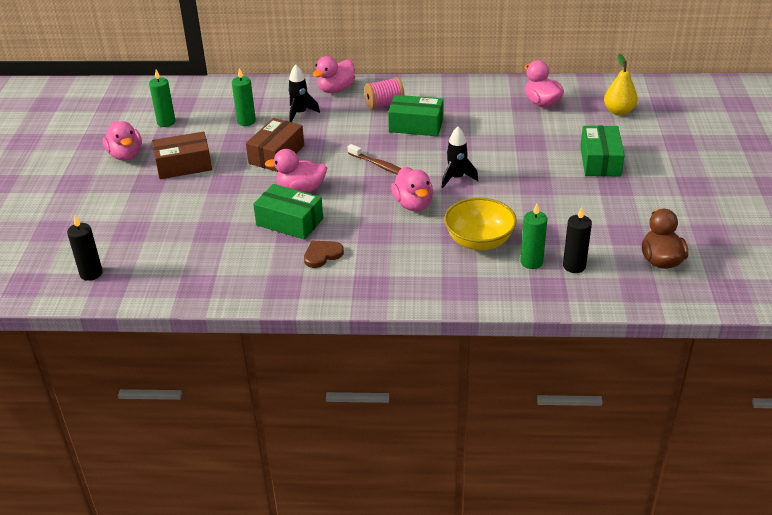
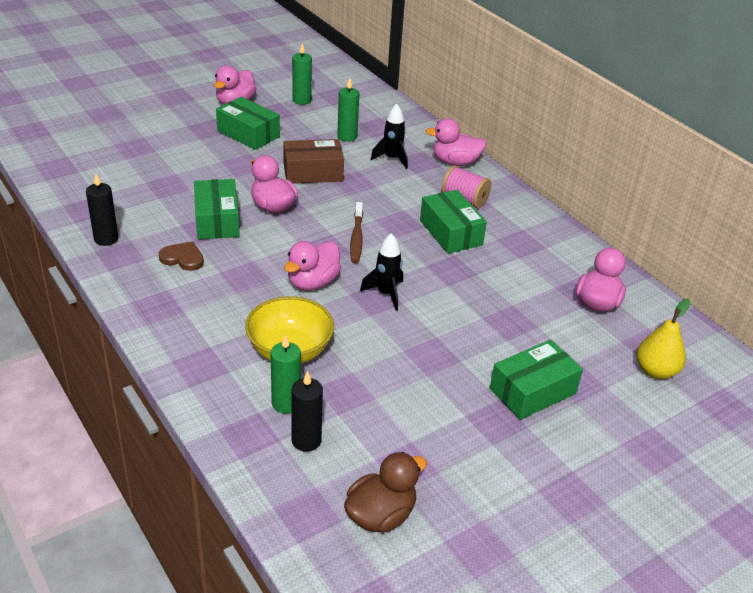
camera: 50 degrees right, 0 degrees up
black candle [67,216,103,281] -> black candle moved to [86,174,118,246]
brown box [152,131,212,179] -> green box [216,97,280,150]

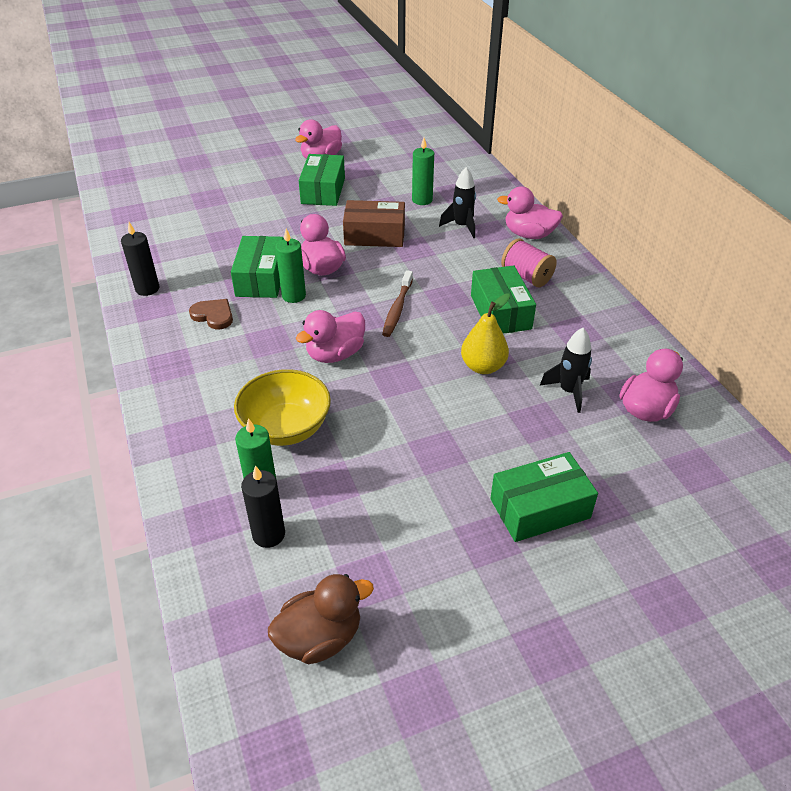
camera: 15 degrees right, 5 degrees up
green box [216,97,280,150] -> green box turned 45 degrees clockwise [299,154,345,206]
green candle [292,43,312,105] -> green candle moved to [275,229,306,303]
black rocket [360,233,403,311] -> black rocket moved to [540,328,592,413]
yellow pear [637,299,690,379] -> yellow pear moved to [461,294,510,374]

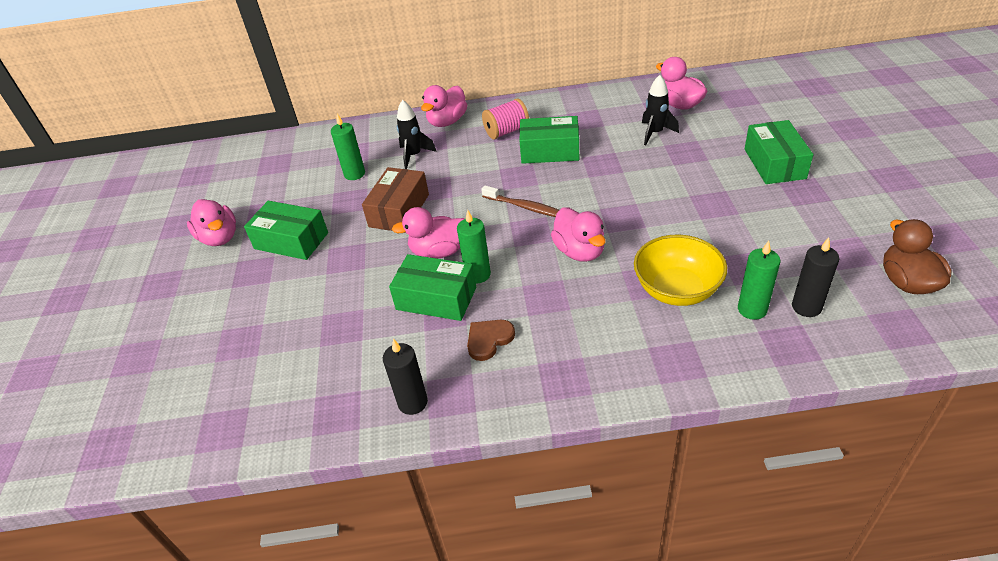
camera: 70 degrees left, 0 degrees up
yellow pear [461,294,510,374] -> none

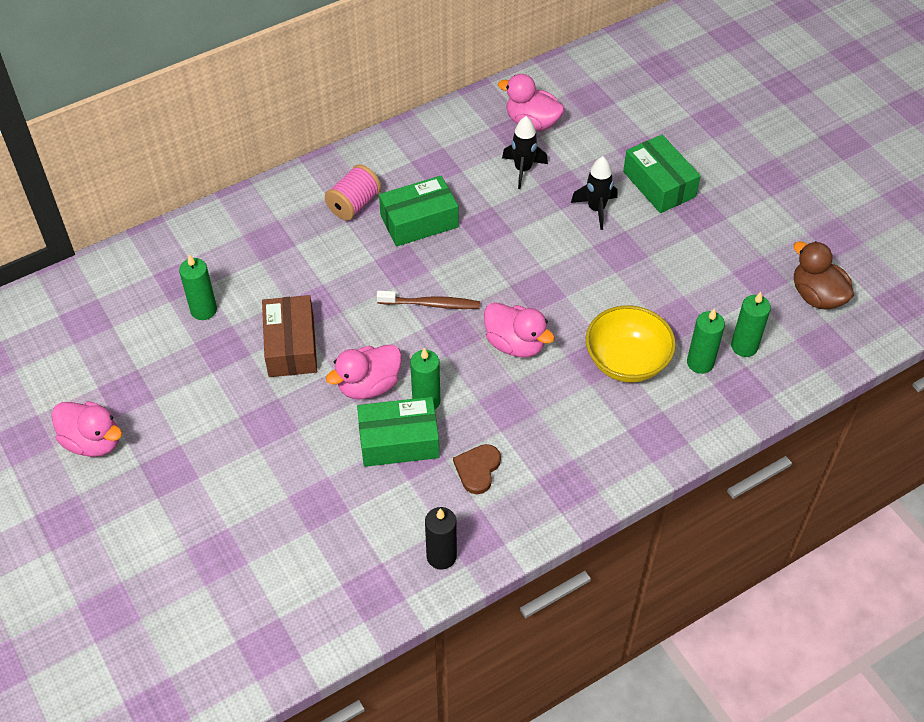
camera: 30 degrees left, 10 degrees up
green box [244,201,328,260] -> none
black rocket [397,100,437,169] -> black rocket moved to [571,156,617,230]
pink duck [421,85,467,127] -> none
black candle [792,238,839,317] -> green candle [731,292,771,357]

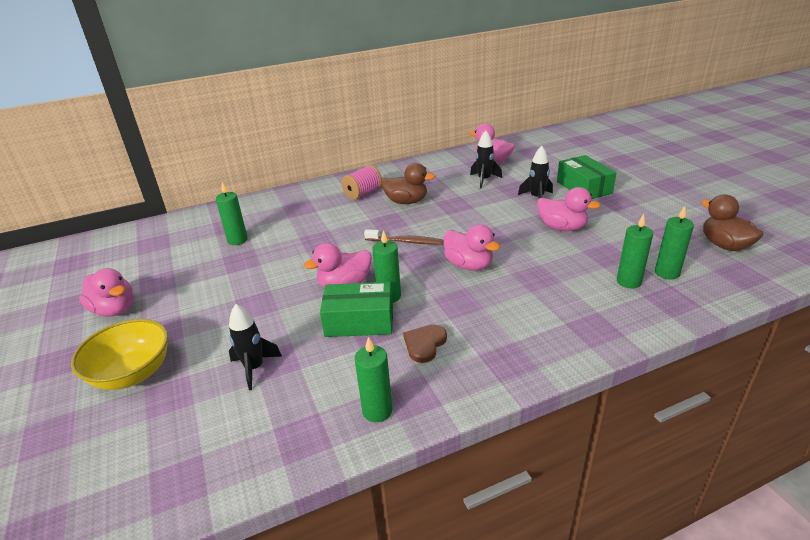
camera: 10 degrees right, 20 degrees down
brown box [262,295,317,377] -> none
green box [379,176,458,247] -> brown duck [381,163,435,204]
black candle [425,507,457,570] -> green candle [354,337,392,422]
yellow bowl [586,306,676,383] -> yellow bowl moved to [71,319,168,390]
none -> black rocket [229,304,282,390]
none -> pink duck [537,187,600,231]

